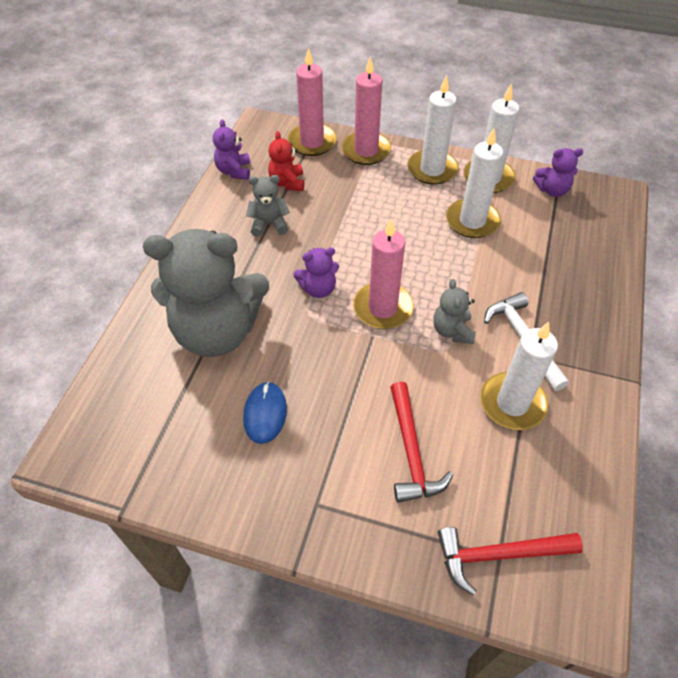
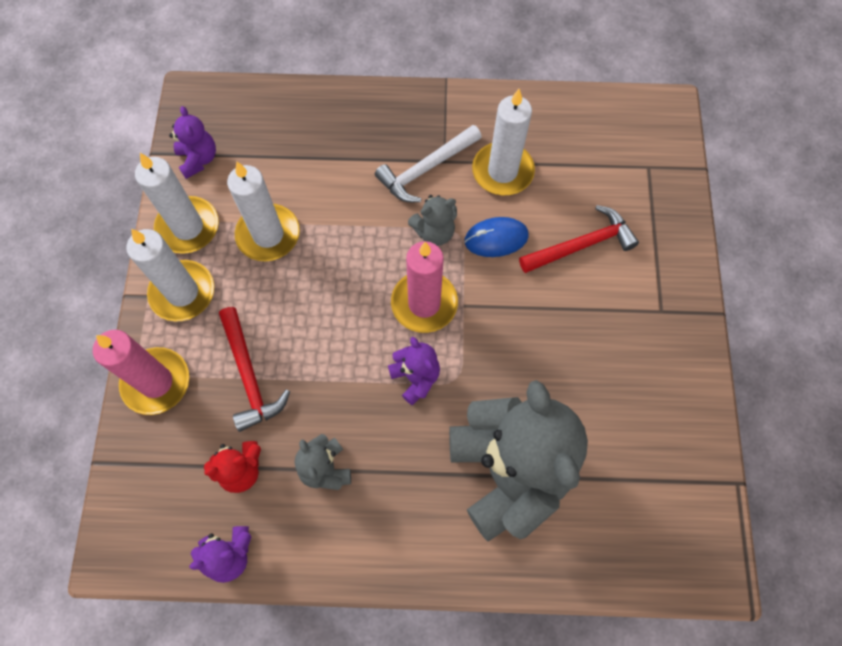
camera: 105 degrees left, 15 degrees up
blue mouse [243,381,287,444] -> blue mouse moved to [465,217,529,257]
pink candle [288,48,336,156] -> none
red hammer [438,527,583,595] -> red hammer moved to [219,307,290,432]

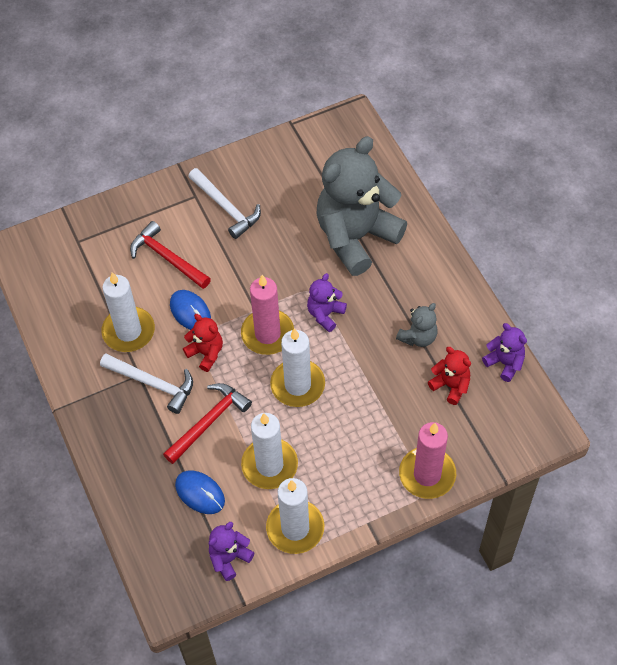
camera: 115 degrees left, 10 degrees down
white candle [126,229,214,322] -> white candle moved to [270,328,325,407]
red hammer [219,307,290,432] -> red hammer moved to [163,383,252,464]
grey teddy bear [408,195,457,246] -> red teddy bear [183,314,223,372]
none -> blue mouse [175,470,225,514]
none -> white hammer [188,168,261,239]

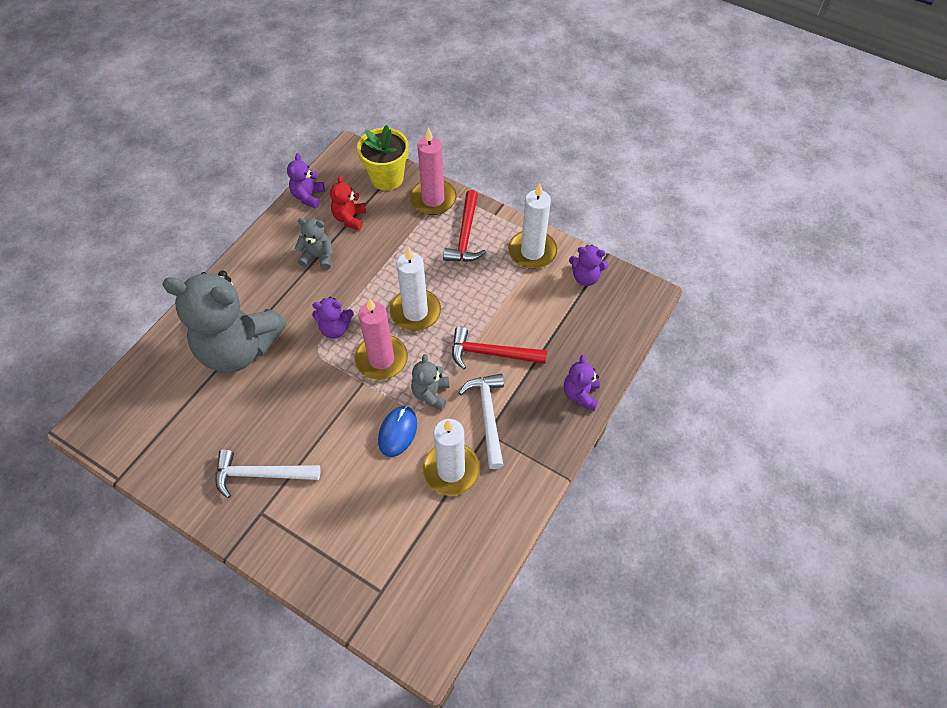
camera: 125 degrees left, 0 degrees up
red hammer [130,221,211,289] -> red hammer moved to [443,190,486,262]
blue mouse [175,470,225,514] -> none
red teddy bear [183,314,223,372] -> grey teddy bear [411,354,449,410]
white hammer [188,168,261,239] -> white hammer turned 105 degrees counterclockwise [216,449,320,498]
white candle [241,413,298,489] -> none
none -> yellow flower pot [357,125,409,191]
none -> purple teddy bear [564,355,600,411]

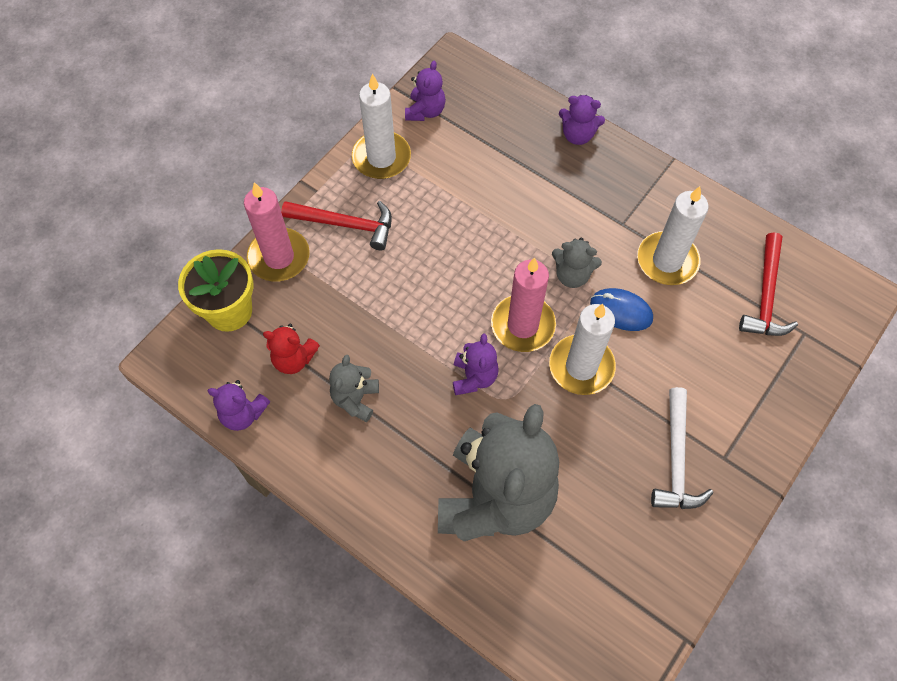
camera: 85 degrees left, 5 degrees up
white candle [390,247,441,331] -> white candle moved to [549,304,616,395]
red hammer [452,327,547,369] -> red hammer moved to [739,232,798,336]
white hammer [459,374,504,469] -> none

